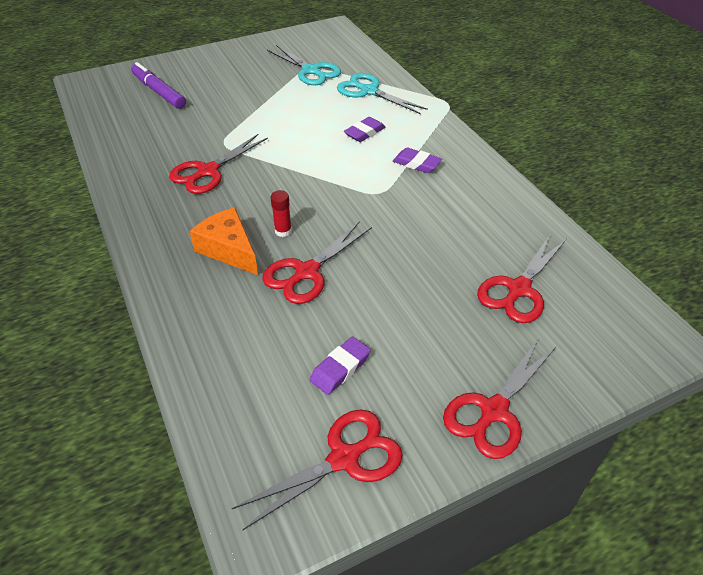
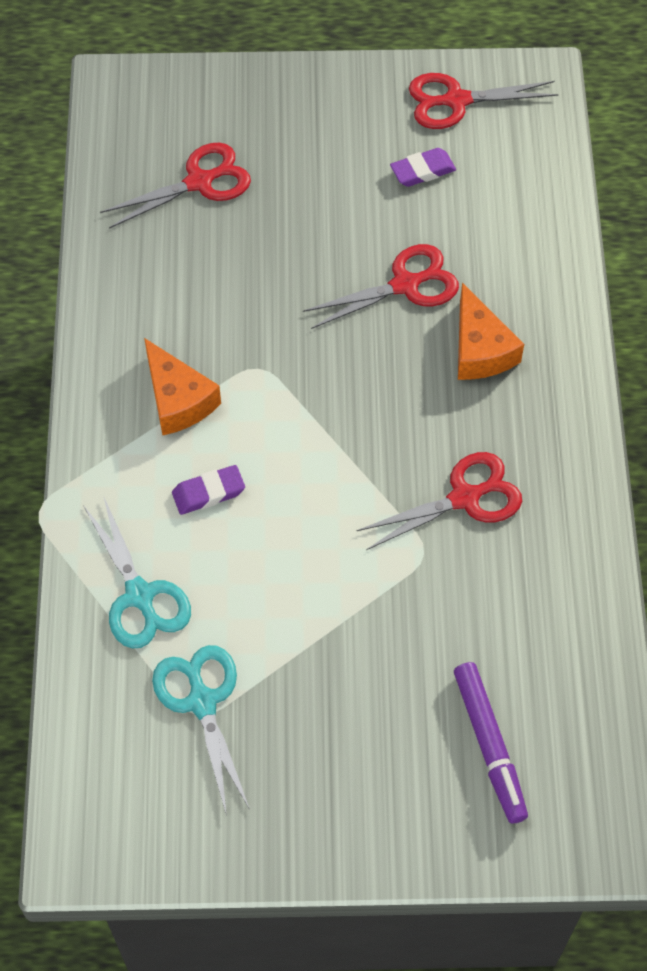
camera: 155 degrees left, 15 degrees up
red glue stick [271,190,292,237] -> none
purple eraser [393,148,442,173] -> orange cheese [144,338,221,435]
red scissors [443,339,557,459] -> none

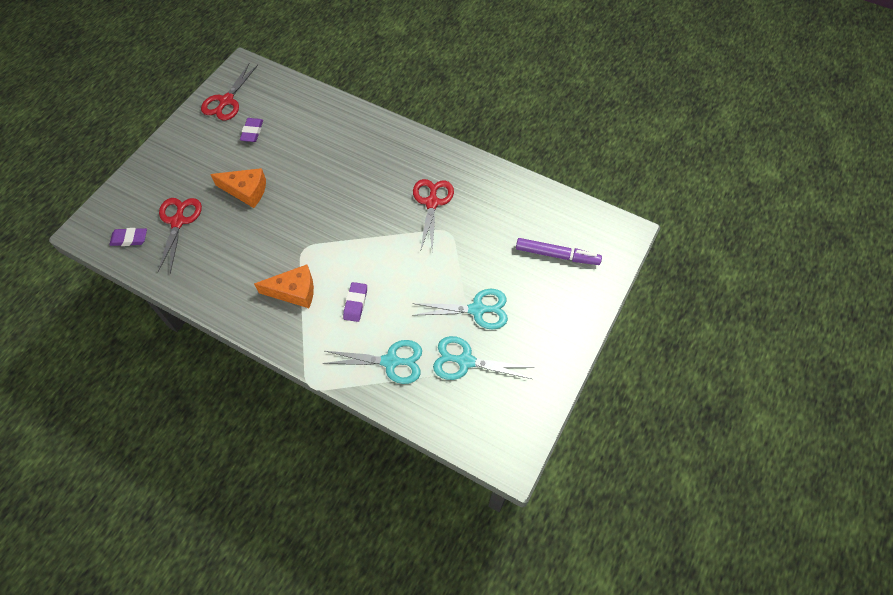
camera: 60 degrees left, 0 degrees up
red scissors [303,244,459,329] -> none
orange cheese [458,283,524,380] -> orange cheese moved to [210,168,266,208]
none -> purple eraser [109,228,147,246]
none -> turquoise scissors [412,289,508,329]

